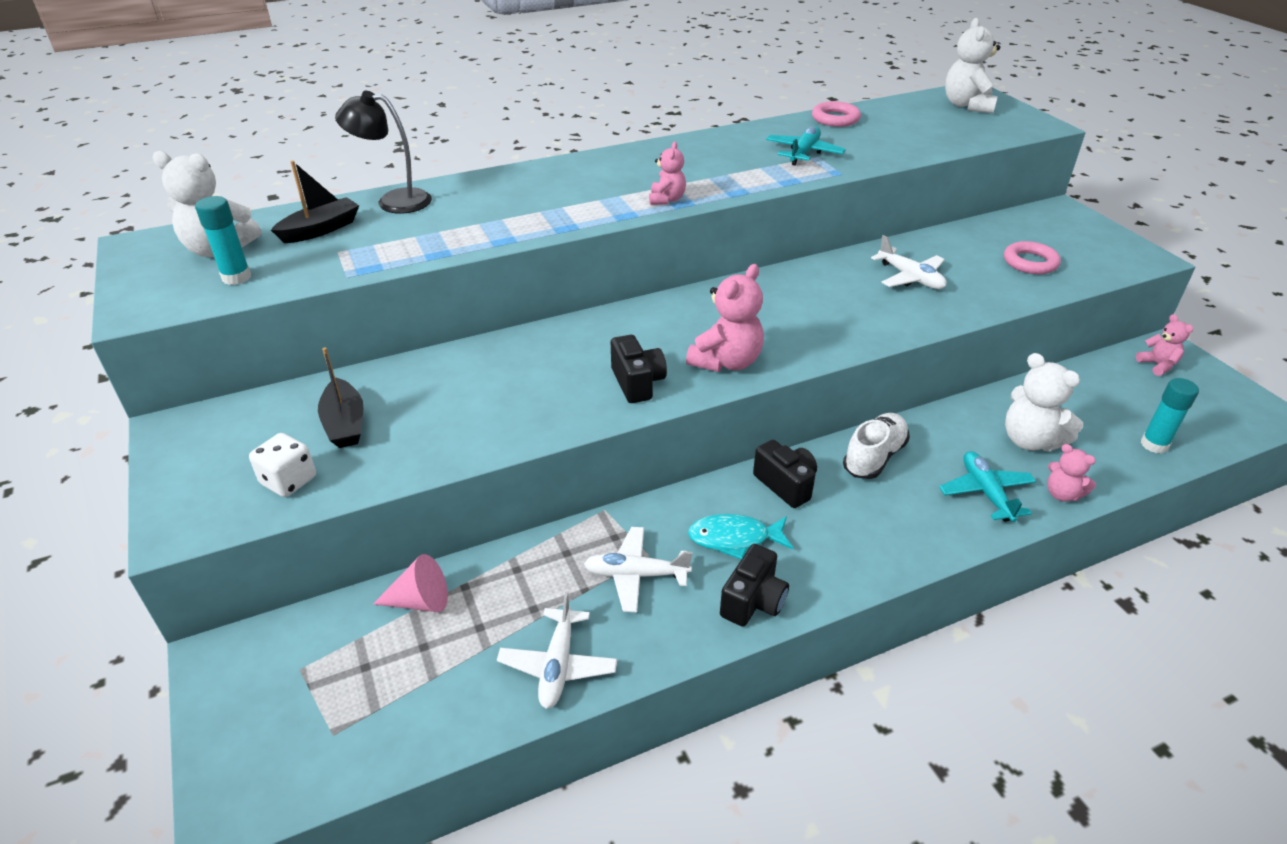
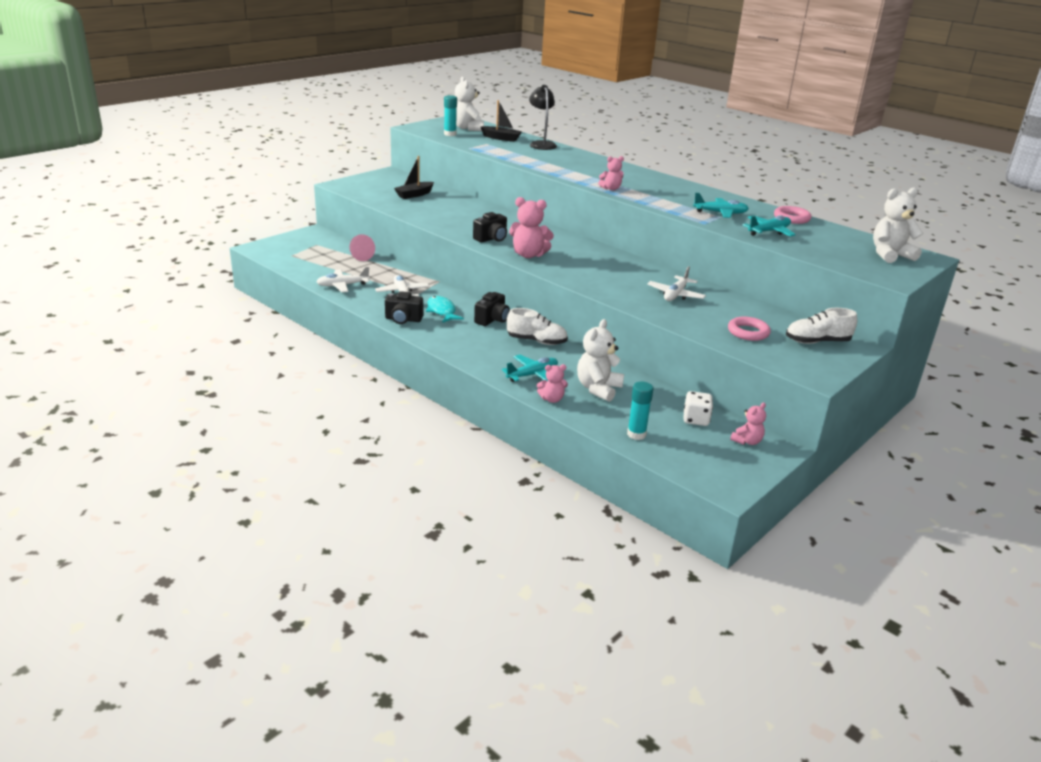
camera: 65 degrees right, 10 degrees down
white dice [249,433,316,497] -> white dice moved to [684,391,713,426]
pink teddy bear [1047,444,1096,501] -> pink teddy bear turned 120 degrees counterclockwise [537,364,568,403]
none -> turquoise plane [743,215,796,236]
none -> white shoe [786,308,857,344]

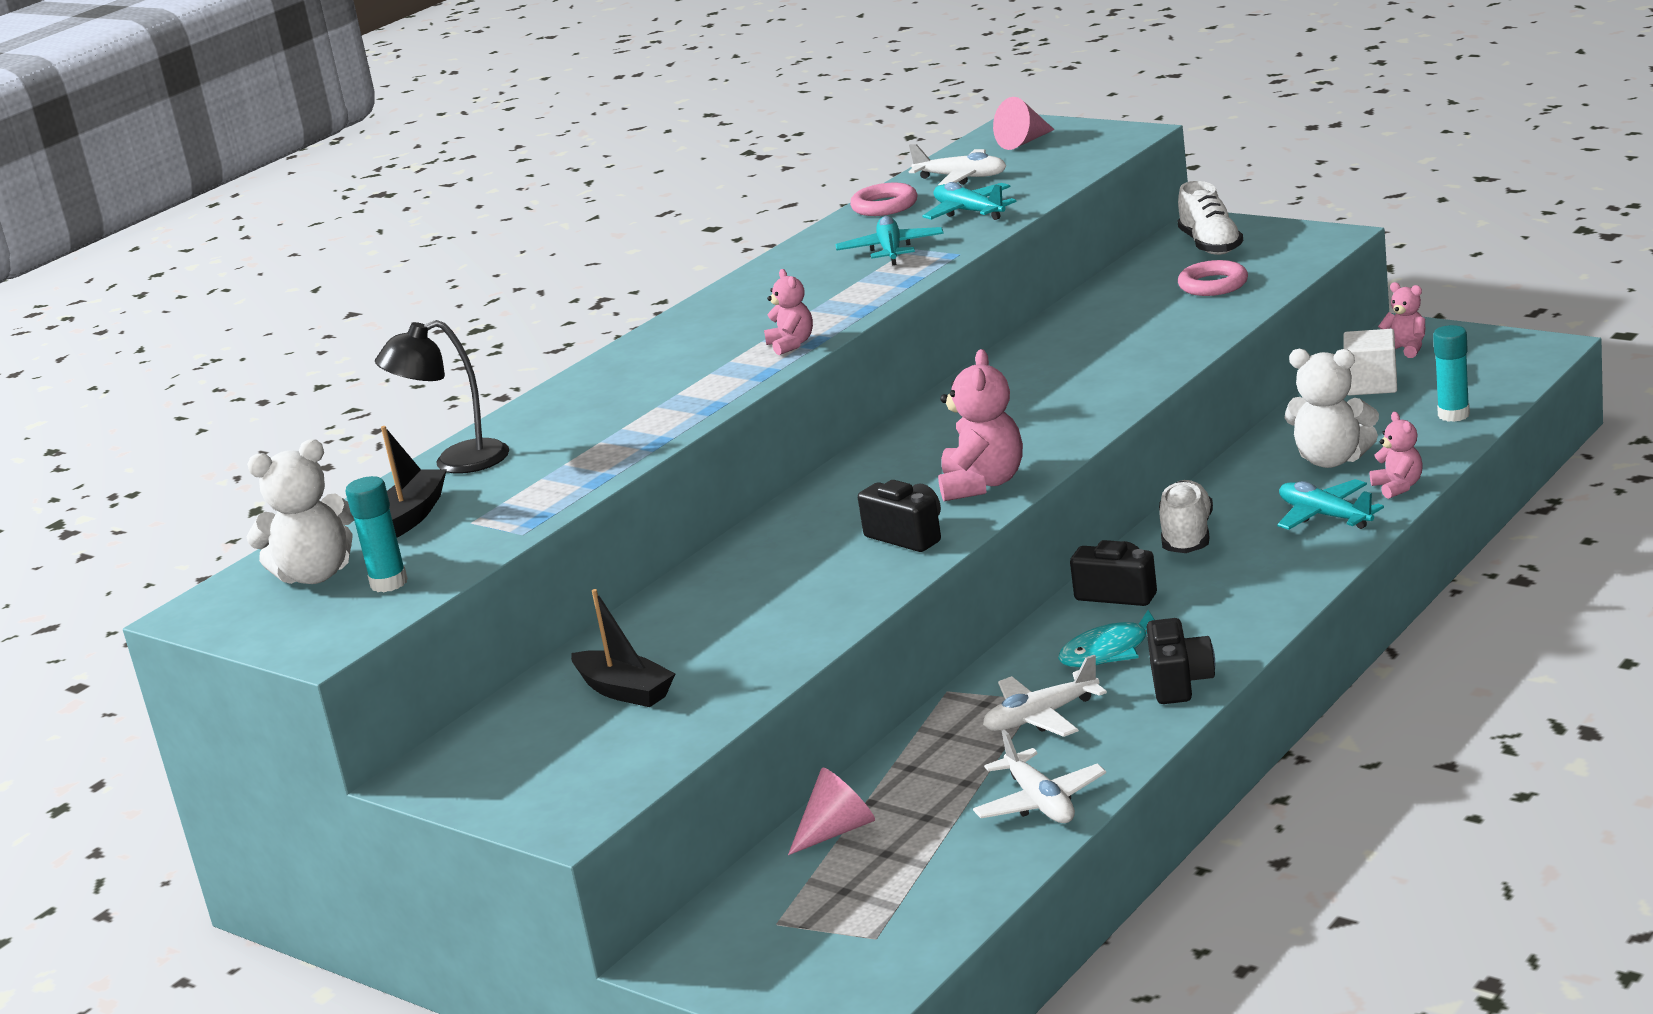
camera: 90 degrees left, 5 degrees down
white plane [647,266,706,301] -> white plane moved to [909,144,1006,186]
white dice [684,391,713,426] -> white cube [1343,329,1397,395]
white teddy bear [873,187,923,263] -> pink cone [993,97,1055,150]

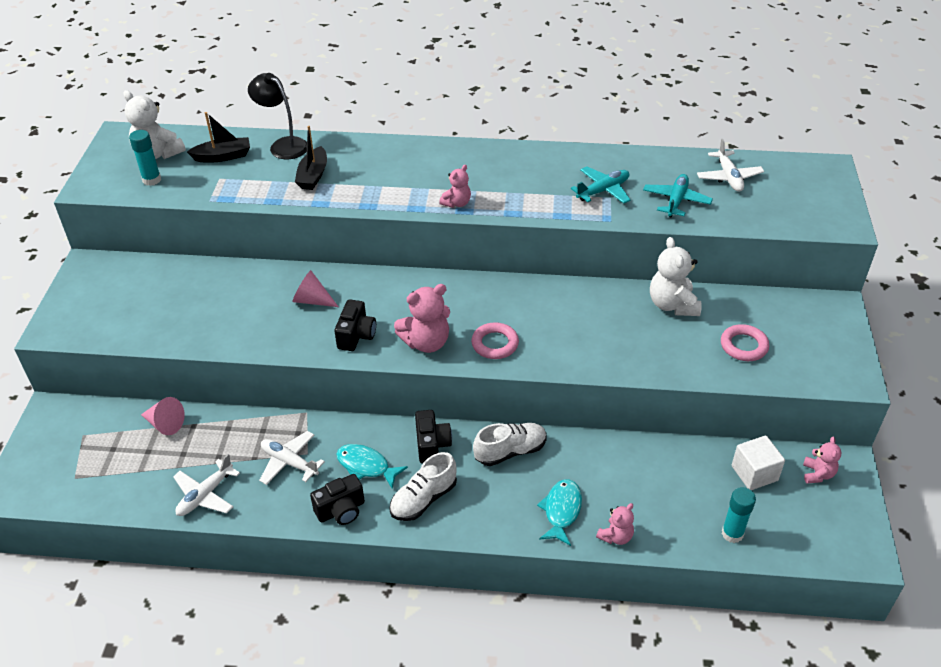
camera: 55 degrees right, 20 degrees up
black boat [571,589,676,707] -> black boat moved to [295,126,327,190]
pink ring [850,183,917,216] -> pink ring moved to [471,322,519,359]
pink cone [993,97,1055,150] -> pink cone moved to [292,270,339,307]
white shoe [1178,181,1243,255] -> white shoe moved to [390,452,457,521]
turquoise plane [1277,479,1384,530] -> turquoise fish [537,479,582,546]
white teddy bear [1285,349,1379,468] -> white teddy bear moved to [650,237,702,316]

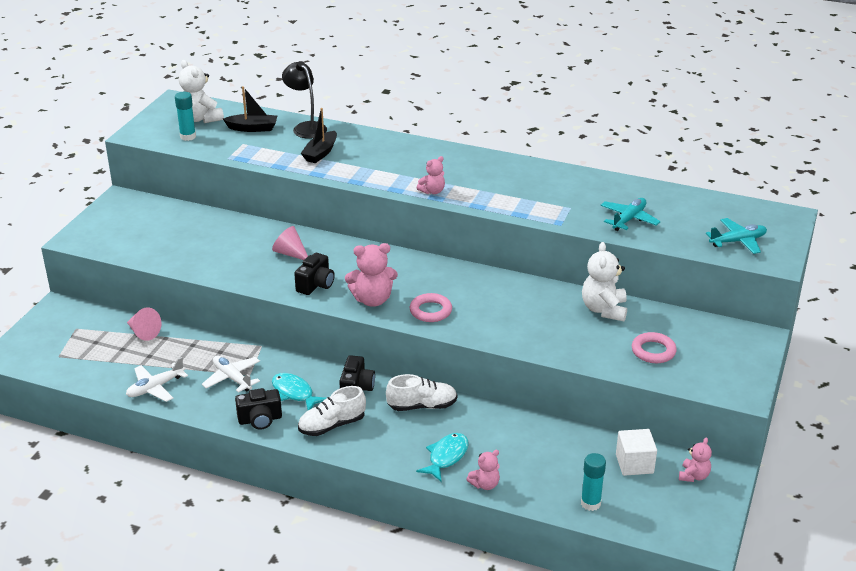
camera: 15 degrees right, 10 degrees down
turquoise plane [571,167,630,203] -> turquoise plane moved to [706,218,767,254]
white plane [697,139,764,192] -> none

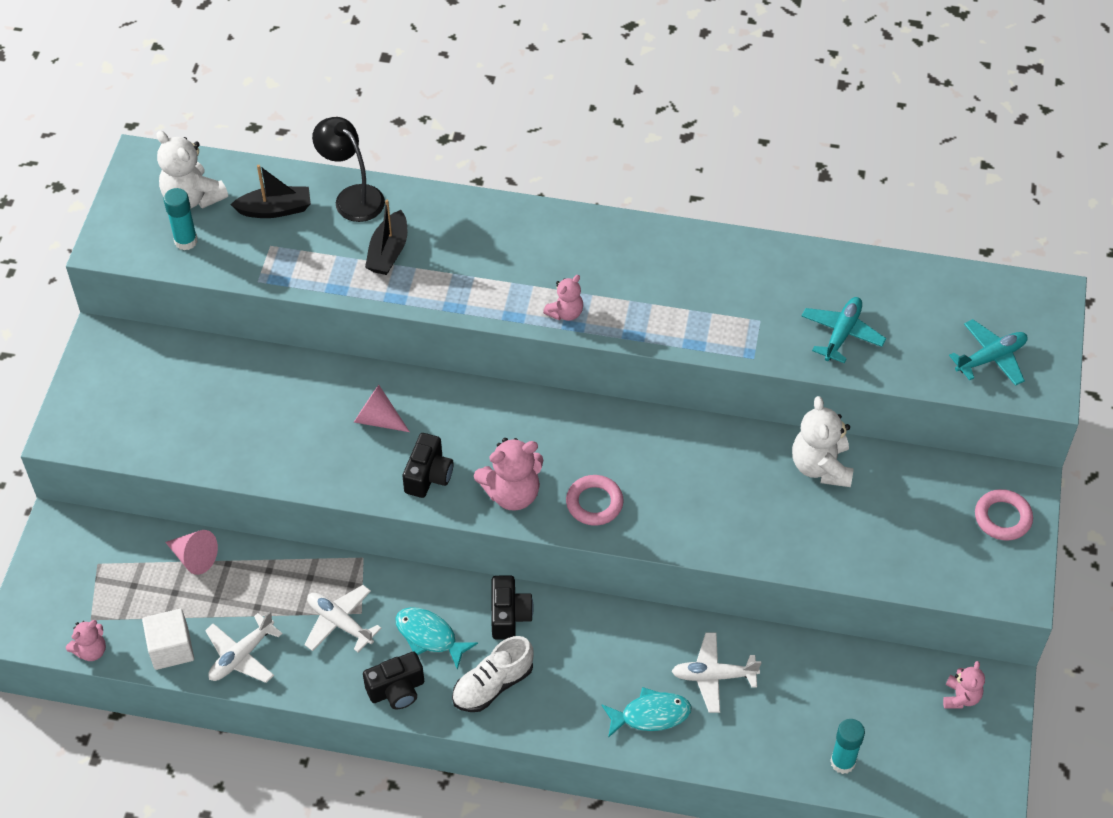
camera: 10 degrees left, 20 degrees up
white shoe [386,374,457,411] -> none
turquoise fish [416,433,469,481] -> turquoise fish turned 60 degrees clockwise [601,687,691,738]
pink teddy bear [466,450,500,490] -> pink teddy bear moved to [66,620,106,661]
white cube [616,429,657,476] -> white cube moved to [142,609,194,670]
pink ring [632,332,677,363] -> pink ring moved to [975,489,1033,541]
none -> white plane [672,633,761,713]

